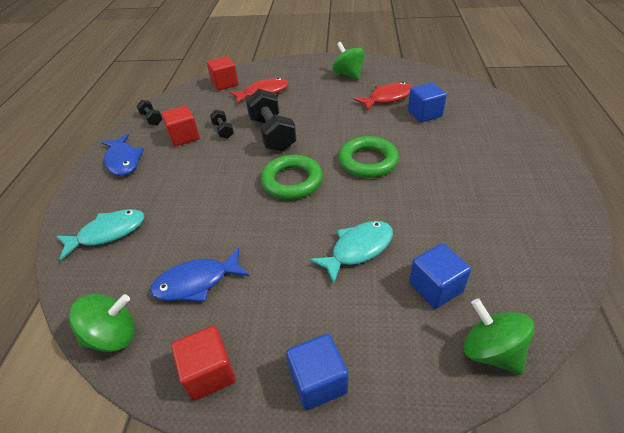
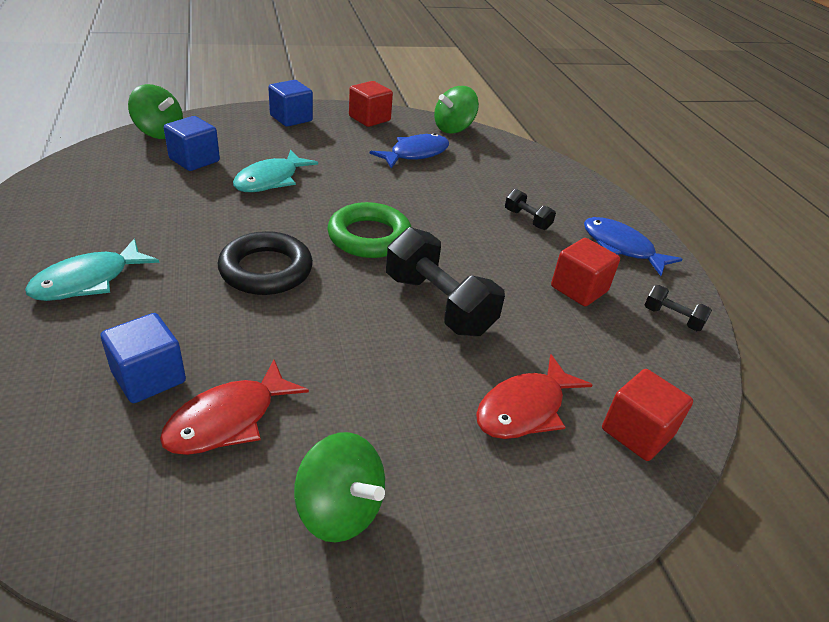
camera: 155 degrees right, 5 degrees down
turquoise fish [57,209,144,260] -> turquoise fish moved to [25,239,159,301]
black dumbbell [210,110,234,139] -> black dumbbell moved to [505,189,556,230]
green ring [339,136,399,178] -> black ring [218,231,313,295]

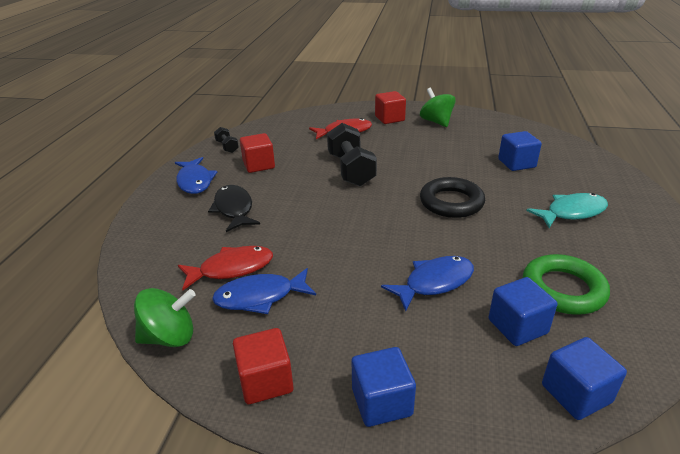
camera: 150 degrees left, 5 degrees down
green spinning top [128,84,183,139] -> blue cube [542,337,627,420]
red fish [160,359,309,455] -> red fish moved to [178,246,273,290]
turquoise fish [233,150,318,192] -> blue fish [381,256,474,311]
green ring [327,202,411,258] -> green ring moved to [523,254,610,315]
black dumbbell [505,189,556,230] -> black fish [208,185,260,232]
red cube [602,369,693,461] -> red cube moved to [375,91,406,124]

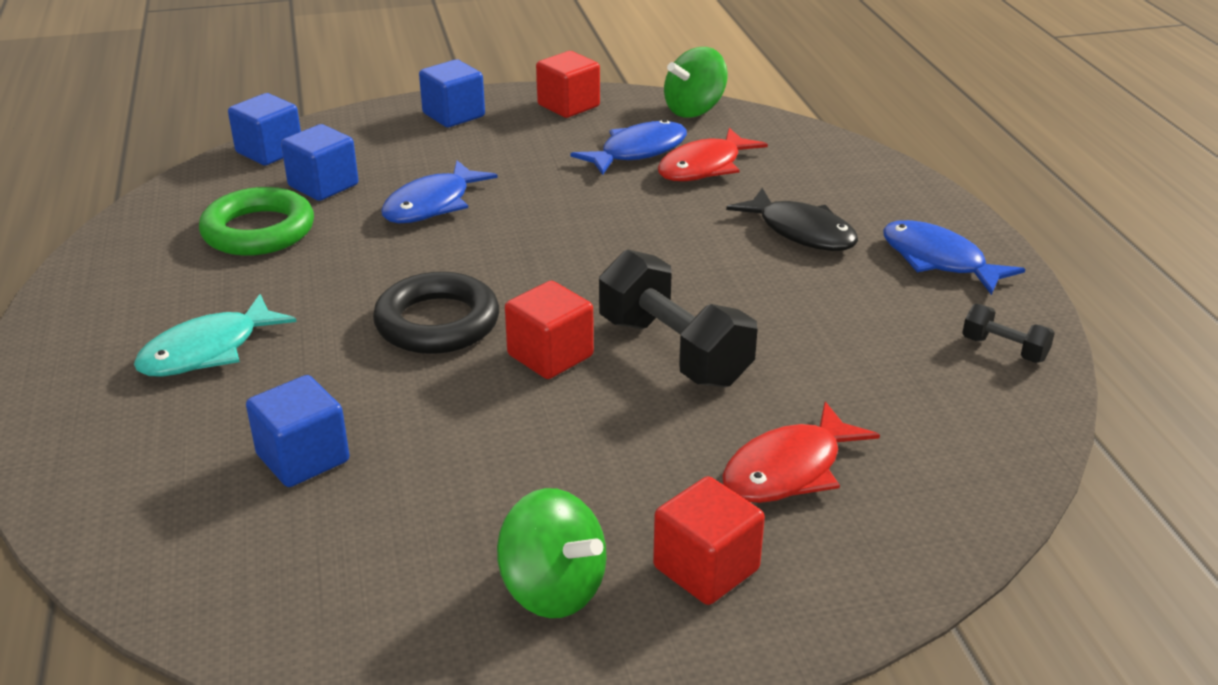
camera: 155 degrees right, 0 degrees up
red cube [240,133,275,173] -> red cube moved to [505,281,594,379]

